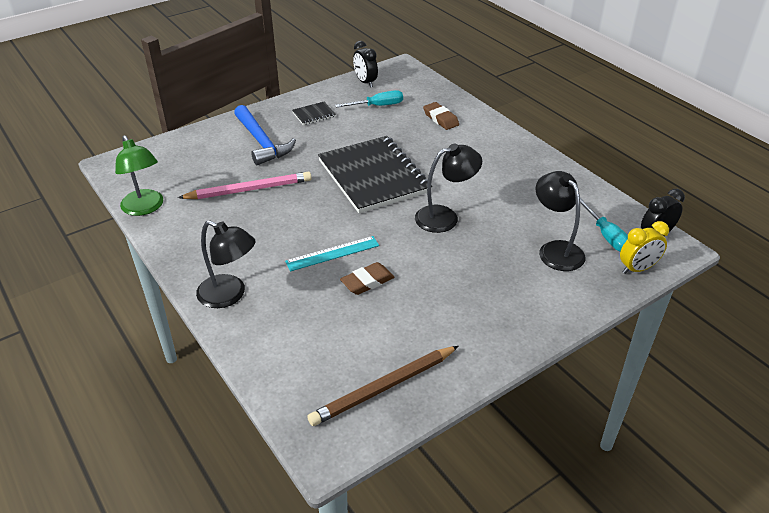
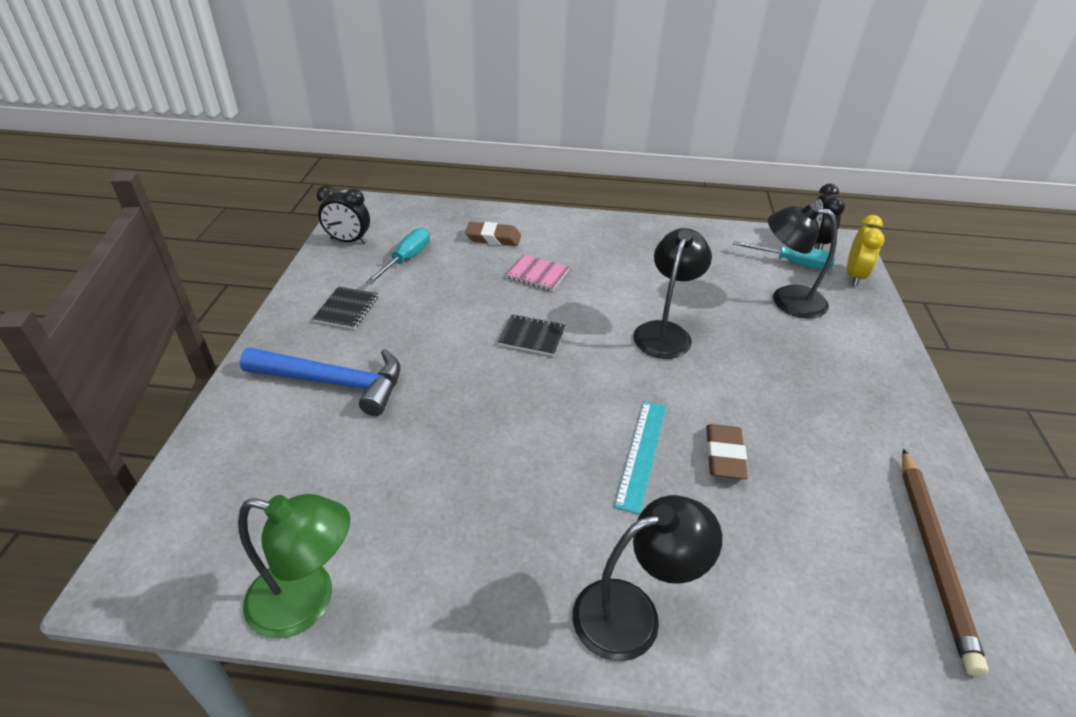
camera: 50 degrees left, 0 degrees up
pink pencil [178,172,312,199] -> none
black notebook [318,136,432,213] -> black notebook [498,314,566,356], size x0.40
none -> pink notebook [506,254,569,291]

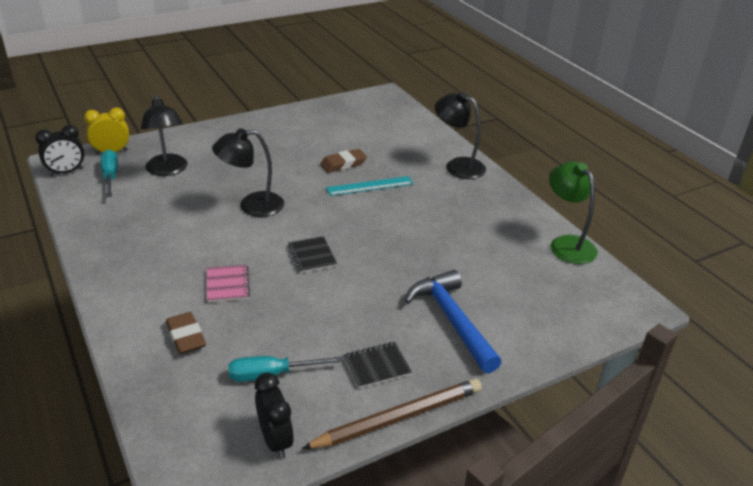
camera: 125 degrees left, 5 degrees down
brown pencil [902,449,988,676] -> brown pencil moved to [302,379,482,449]

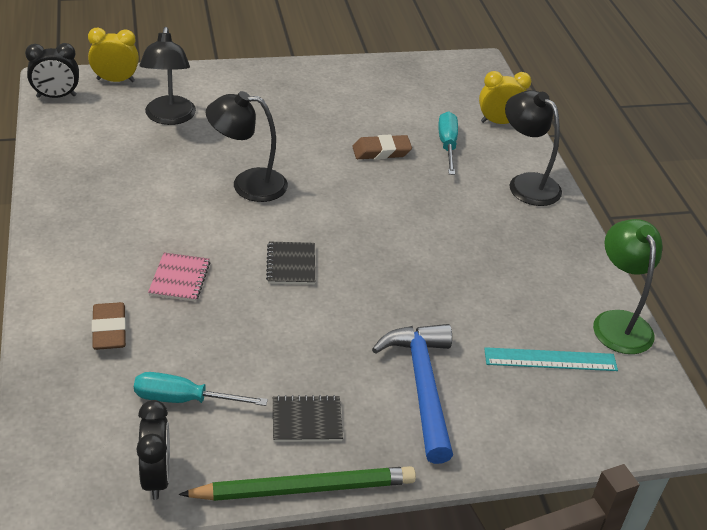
camera: 15 degrees right, 5 degrees up
turquoise screwdriver [101,150,118,197] -> turquoise screwdriver moved to [438,111,458,175]
brown pencil [302,379,482,449] -> green pencil [179,466,416,501]
turquoise ruler [326,176,414,196] -> turquoise ruler moved to [484,347,618,371]
none -> yellow clock [479,71,531,124]

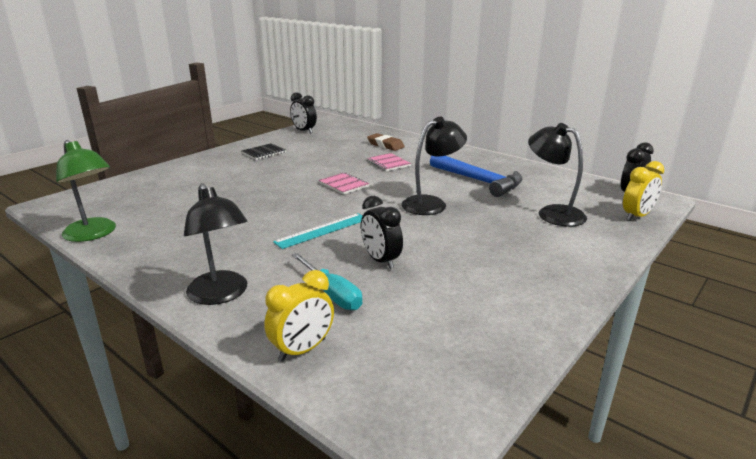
camera: 145 degrees right, 15 degrees down
turquoise screwdriver [134,372,268,406] -> none
green pencil [179,466,416,501] -> none
black notebook [266,242,315,285] -> pink notebook [319,172,369,194]
brown eraser [352,134,412,159] -> black clock [361,196,403,269]
blue hammer [372,324,453,464] -> blue hammer moved to [430,156,522,197]
turquoise ruler [484,347,618,371] -> turquoise ruler moved to [273,213,363,249]
black lamp [505,90,562,206] -> black lamp turned 45 degrees clockwise [184,183,247,305]

